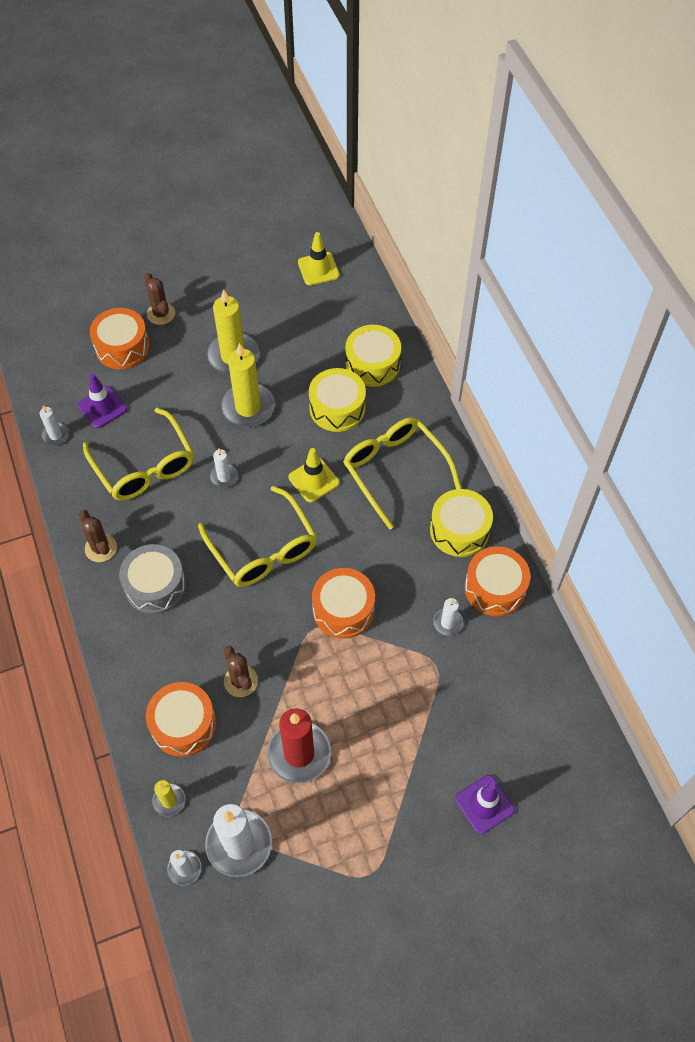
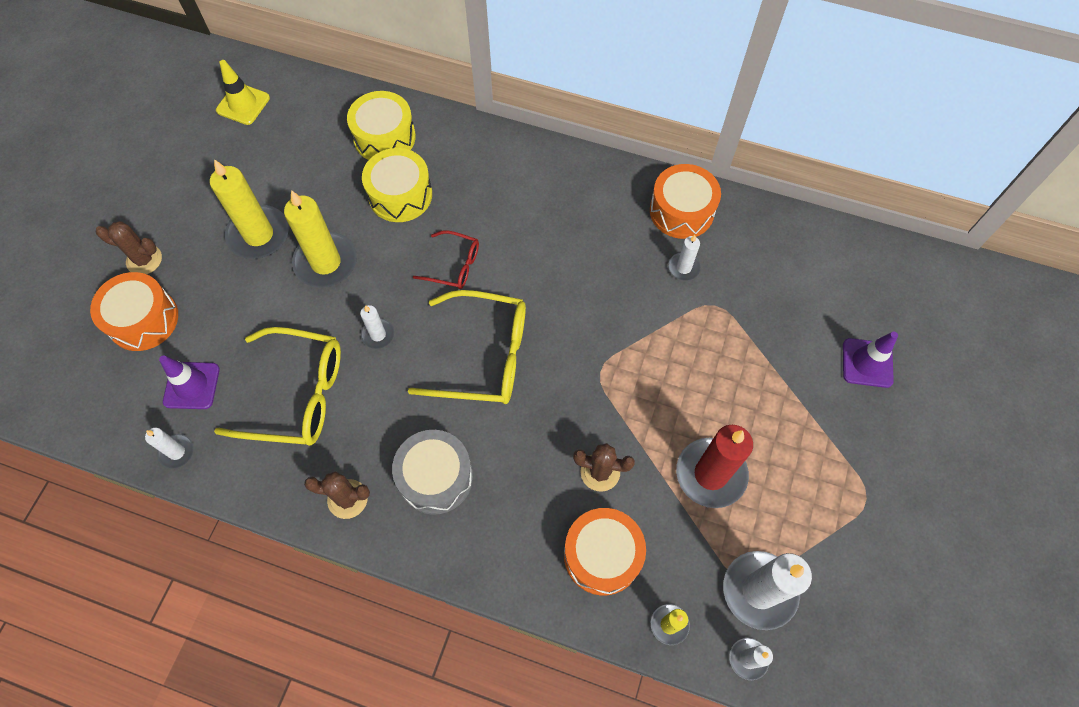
camera: 50 degrees left, 5 degrees up
yellow traffic cone [289,448,340,502] -> red glasses [413,230,479,289]
orange drum [312,568,375,639] -> none
yellow glasses [343,417,461,530] -> none
yellow drum [430,489,493,557] -> none

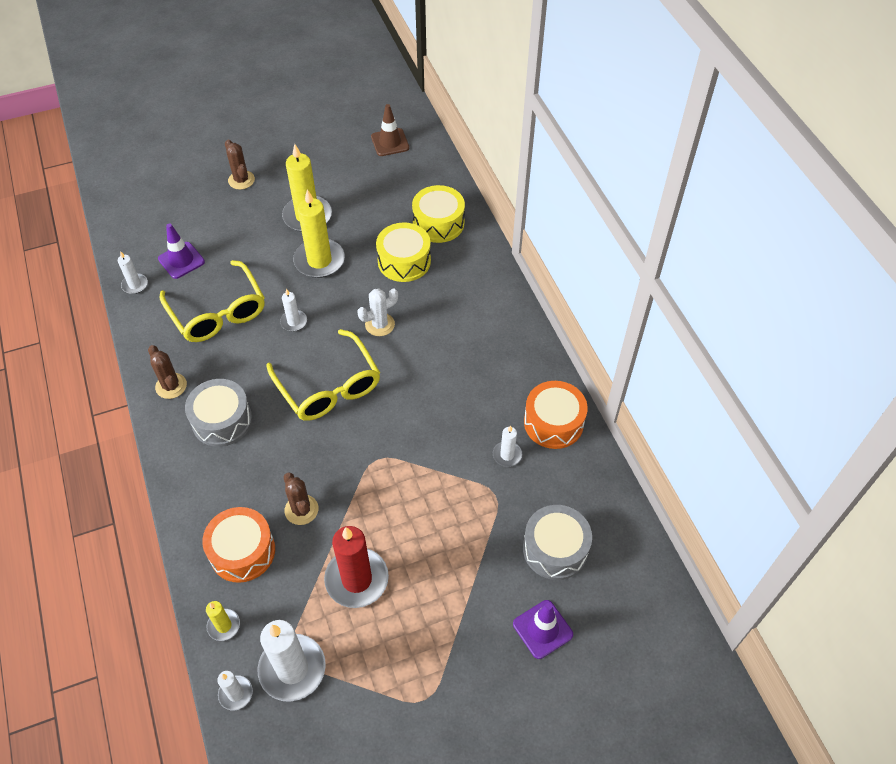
camera: 50 degrees right, 10 degrees down
orange drum [90,272,178,351] -> none
yellow traffic cone [216,60,270,125] -> brown traffic cone [371,104,409,156]
red glasses [413,230,479,289] -> white cactus [357,288,398,336]
none -> grey drum [523,505,592,580]

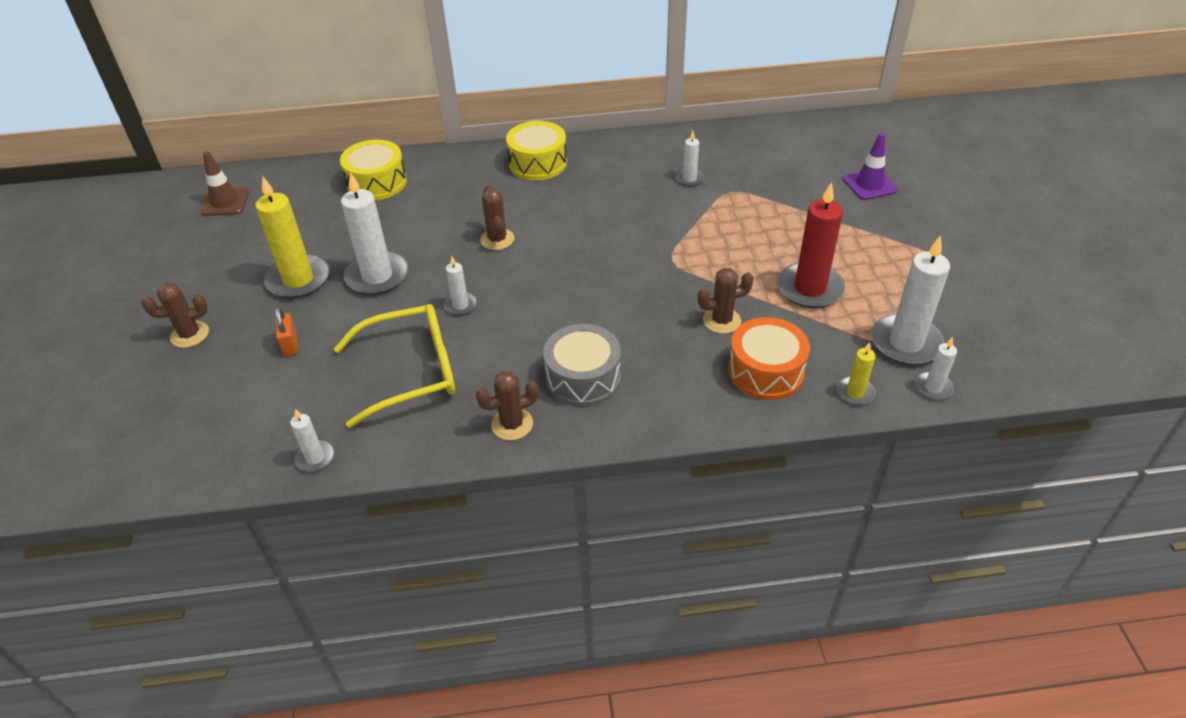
camera: 75 degrees left, 10 degrees down
purple traffic cone [158,223,205,279] -> none
yellow glasses [266,329,380,421] -> none
yellow candle [293,189,345,278] -> white candle [341,172,409,295]
white cactus [357,288,398,336] -> brown cactus [480,185,515,250]
yellow drum [376,222,431,282] -> yellow drum moved to [506,121,567,181]
grey drum [523,505,592,580] -> none
orange drum [524,381,588,449] -> none
none -> orange padlock [275,307,298,356]

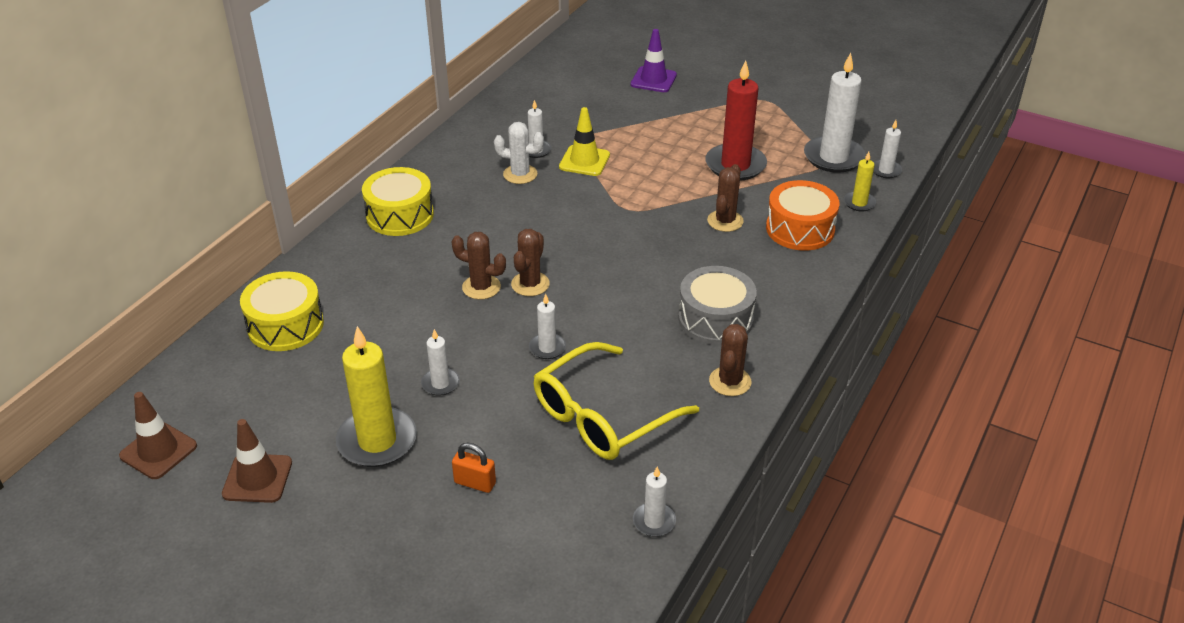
camera: 55 degrees left, 5 degrees down
brown cactus [141,283,209,348] -> brown cactus moved to [511,229,550,296]
yellow glasses [334,304,455,428] -> yellow glasses turned 150 degrees counterclockwise [534,342,699,460]
white candle [341,172,409,295] -> white candle [421,329,460,396], size x0.50
none -> brown traffic cone [222,419,292,503]
none -> white cactus [494,122,544,184]
none -> yellow traffic cone [559,107,610,176]

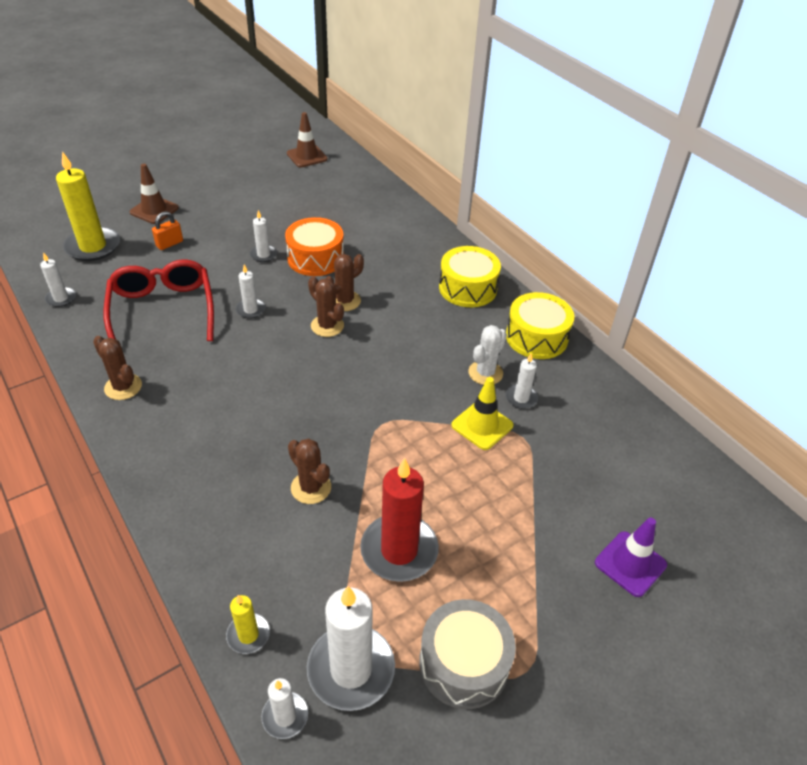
camera: 115 degrees right, 5 degrees up
brown traffic cone [222,419,292,503] -> brown traffic cone moved to [130,164,179,224]
yellow drum [240,271,324,351] -> yellow drum moved to [506,292,574,359]
yellow candle [336,326,417,467] -> yellow candle moved to [56,151,120,261]
yellow glasses [534,342,699,460] -> red glasses [104,260,214,341]
grey drum [678,266,757,345] -> grey drum moved to [419,599,516,709]
orange drum [766,180,839,251] -> orange drum moved to [285,217,344,276]

